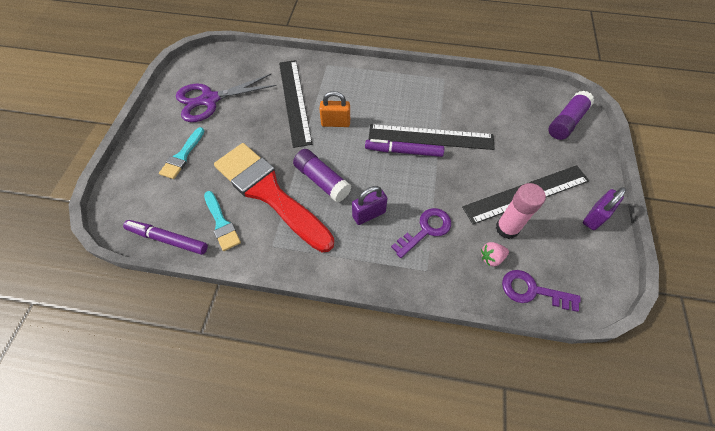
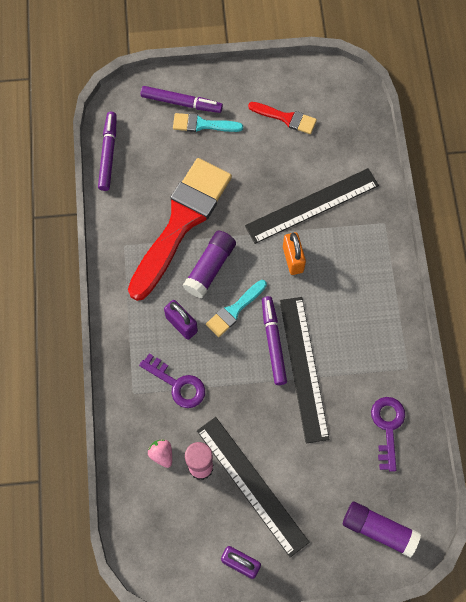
camera: 75 degrees right, 10 degrees up
purple scissors [176,74,277,122] -> red brush [248,102,317,134]
turquoise brush [204,191,241,251] -> turquoise brush moved to [206,280,267,337]
purple key [502,270,581,312] -> purple key moved to [371,397,405,472]
none -> purple marker [141,86,223,113]

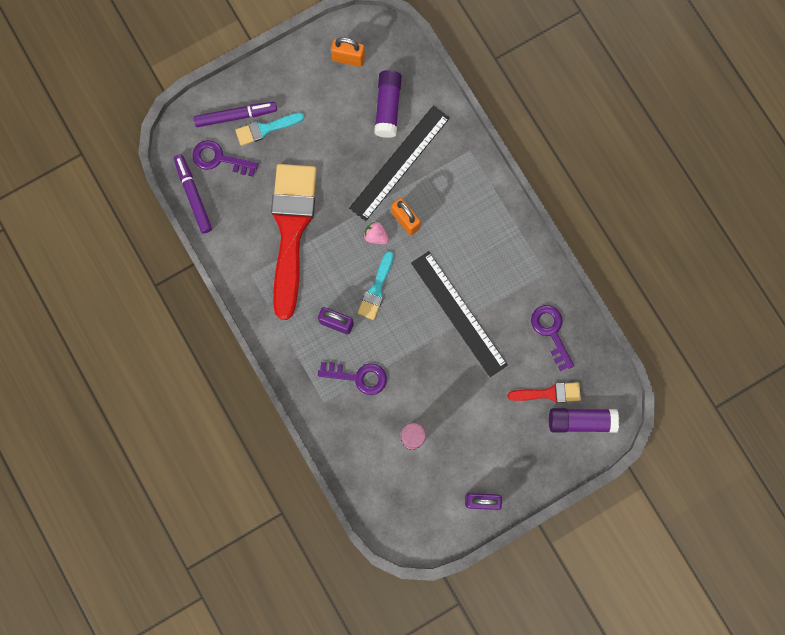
camera: 25 degrees left, 10 degrees up
pink strawberry [148,439,172,468] -> pink strawberry moved to [364,222,389,244]
purple glue stick [182,231,236,298] -> purple glue stick moved to [374,70,402,138]
black ruler [197,417,310,557] -> none
red brush [248,102,317,134] -> red brush moved to [507,382,581,403]
purple marker [262,296,287,385] -> none
none -> purple key [192,140,258,177]
none -> orange padlock [331,37,365,67]

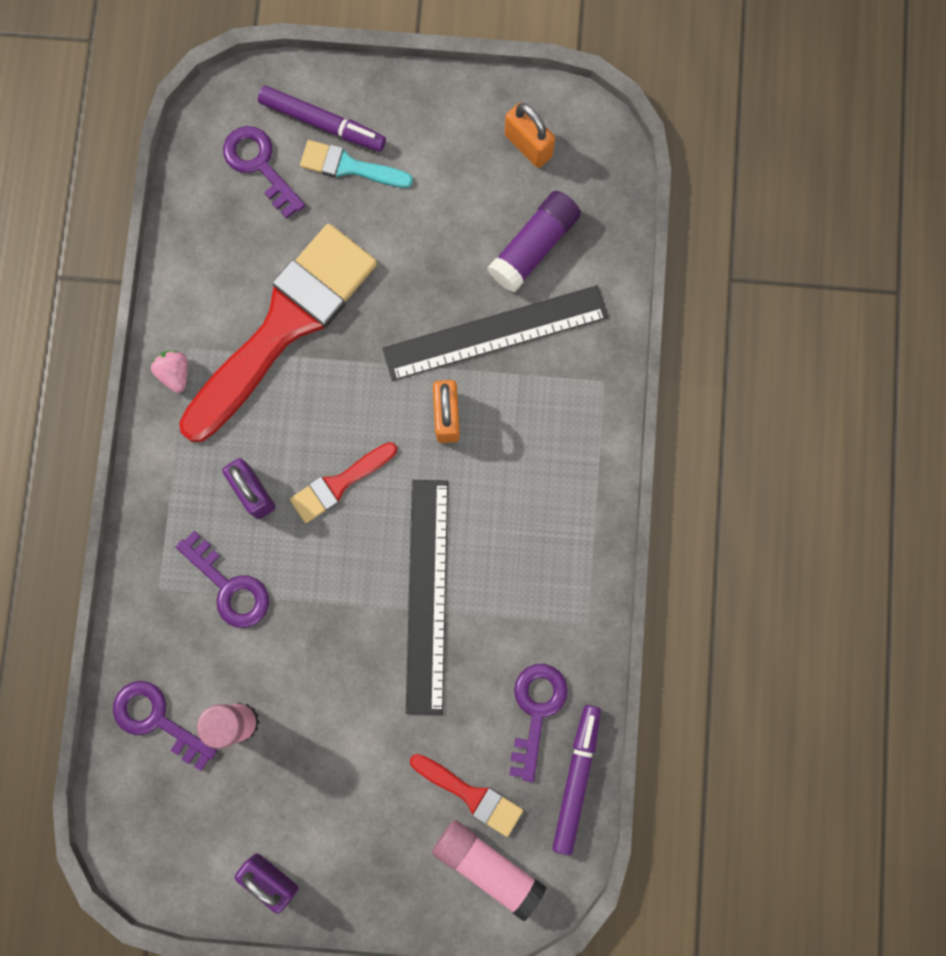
camera: 35 degrees right, 0 degrees up
purple marker [174,154,212,233] -> purple marker moved to [552,705,601,855]
turquoise brush [357,251,394,320] -> red brush [290,442,397,523]
pink strawberry [364,222,389,244] -> pink strawberry moved to [151,351,188,393]
purple glue stick [549,408,619,432] -> pink glue stick [432,820,547,921]
none -> purple key [113,681,217,771]

